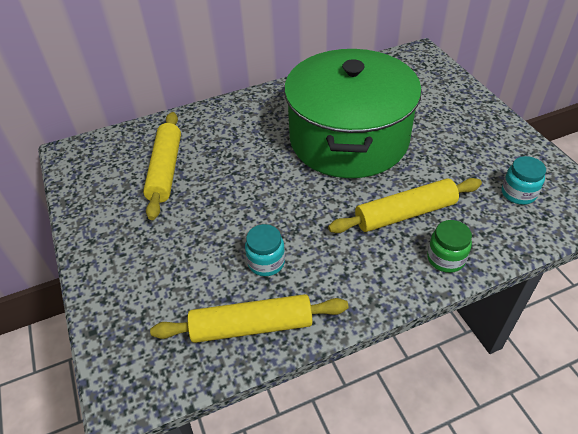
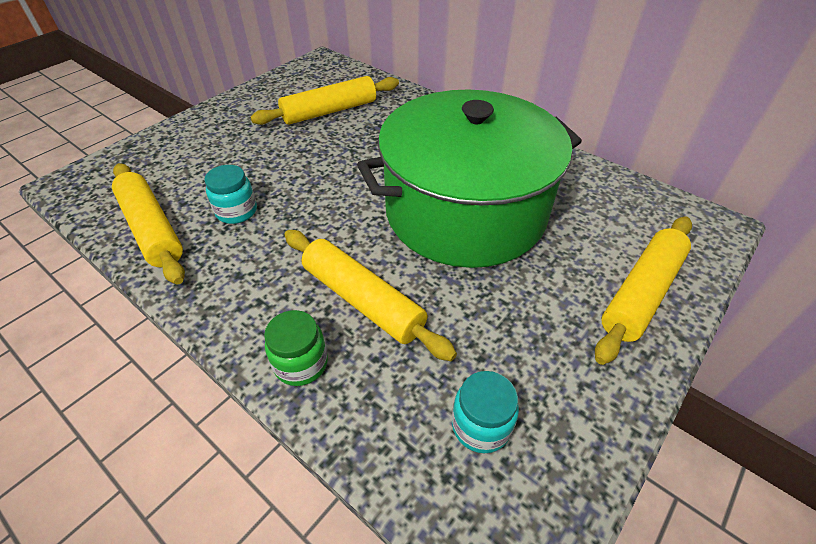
camera: 60 degrees right, 0 degrees up
none -> yellow rolling pin [595,216,692,365]

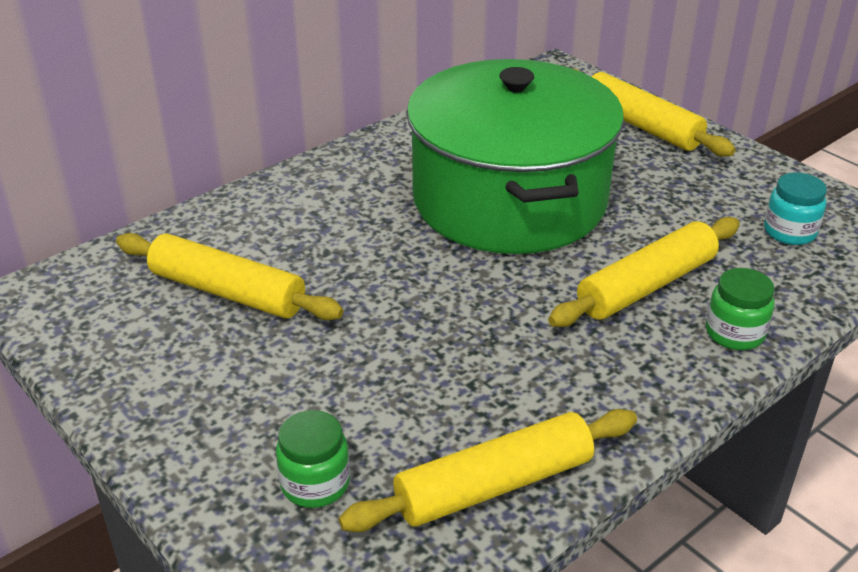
camera: 80 degrees left, 10 degrees down
turquoise jar [204,165,257,224] -> none
yellow rolling pin [251,76,399,125] -> yellow rolling pin turned 45 degrees counterclockwise [116,233,344,320]
none -> green jar [276,410,350,508]

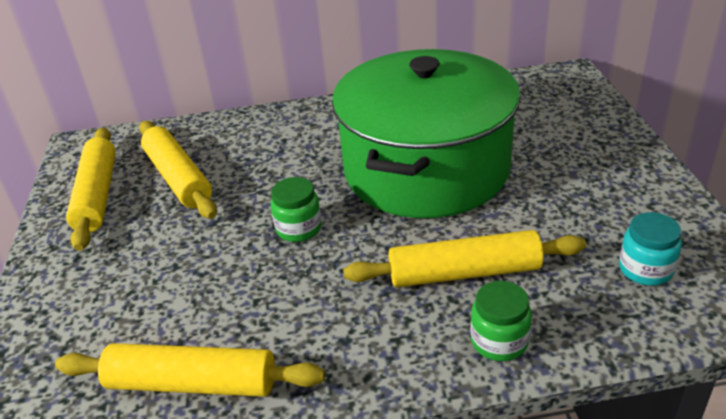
camera: 35 degrees right, 0 degrees up
green jar [276,410,350,508] -> green jar moved to [271,177,322,242]
yellow rolling pin [574,69,736,157] -> yellow rolling pin moved to [66,127,116,251]

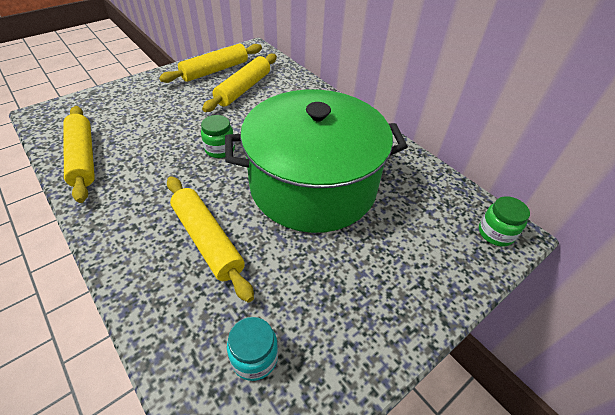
camera: 55 degrees right, 10 degrees up
green jar [470,281,532,361] -> green jar moved to [479,196,530,247]

